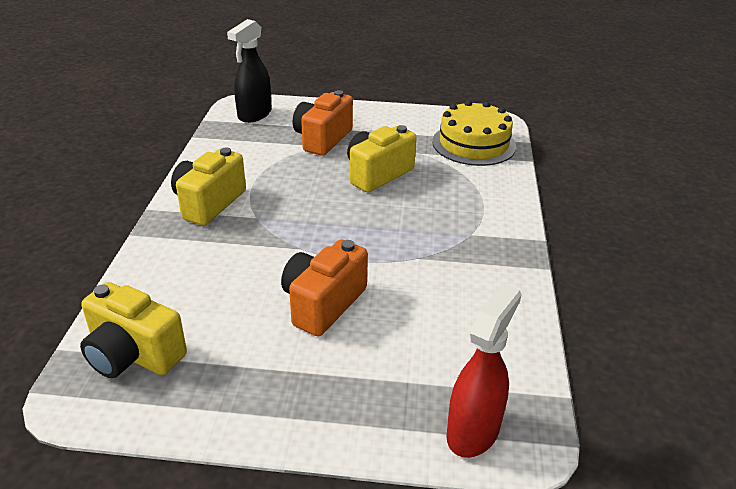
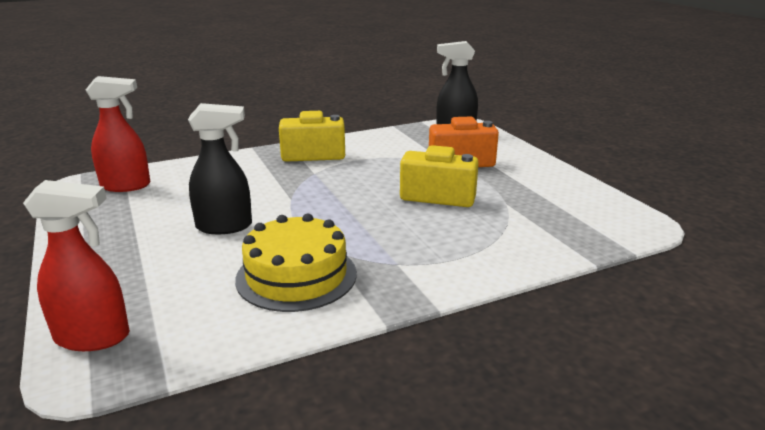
camera: 60 degrees right, 10 degrees down
yellow camera [80,282,187,378] -> red spray bottle [86,76,150,192]
orange camera [281,239,368,337] -> black spray bottle [188,103,252,234]
yellow cake [432,100,516,166] -> yellow cake moved to [235,214,357,312]

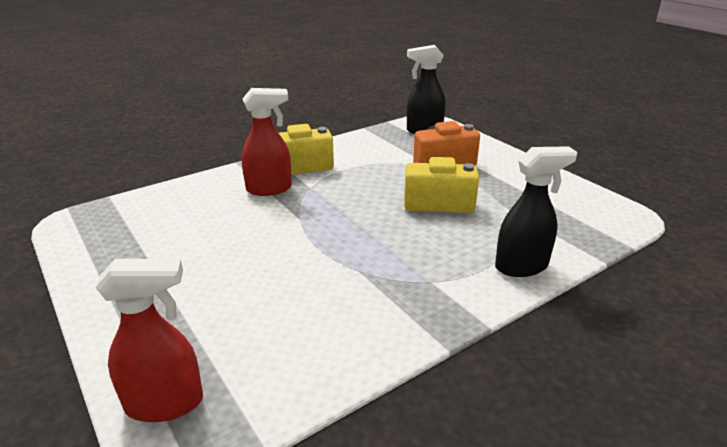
camera: 10 degrees left, 5 degrees up
red spray bottle [86,76,150,192] -> red spray bottle moved to [242,88,292,196]
black spray bottle [188,103,252,234] -> black spray bottle moved to [495,146,577,277]
yellow cake [235,214,357,312] -> none

